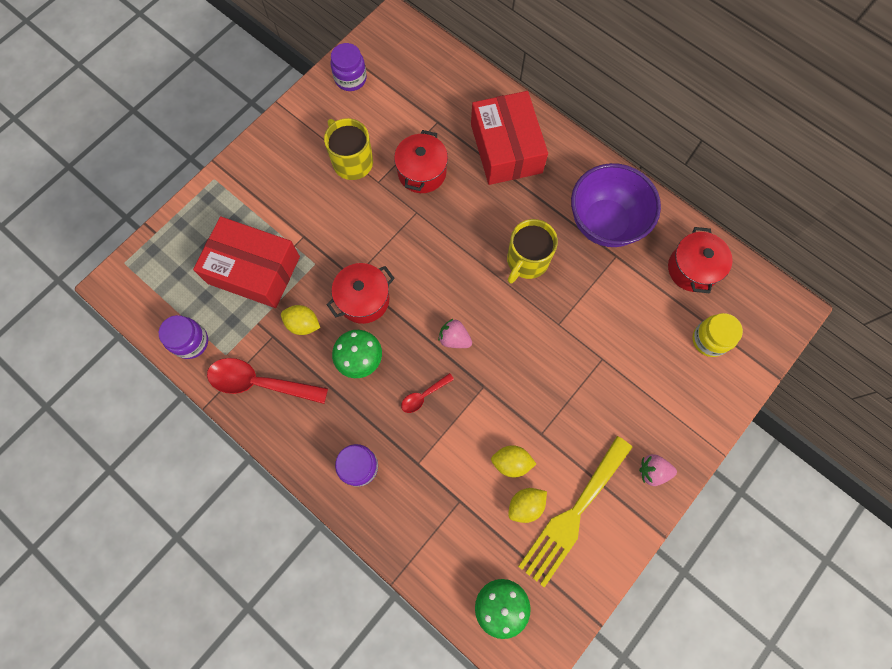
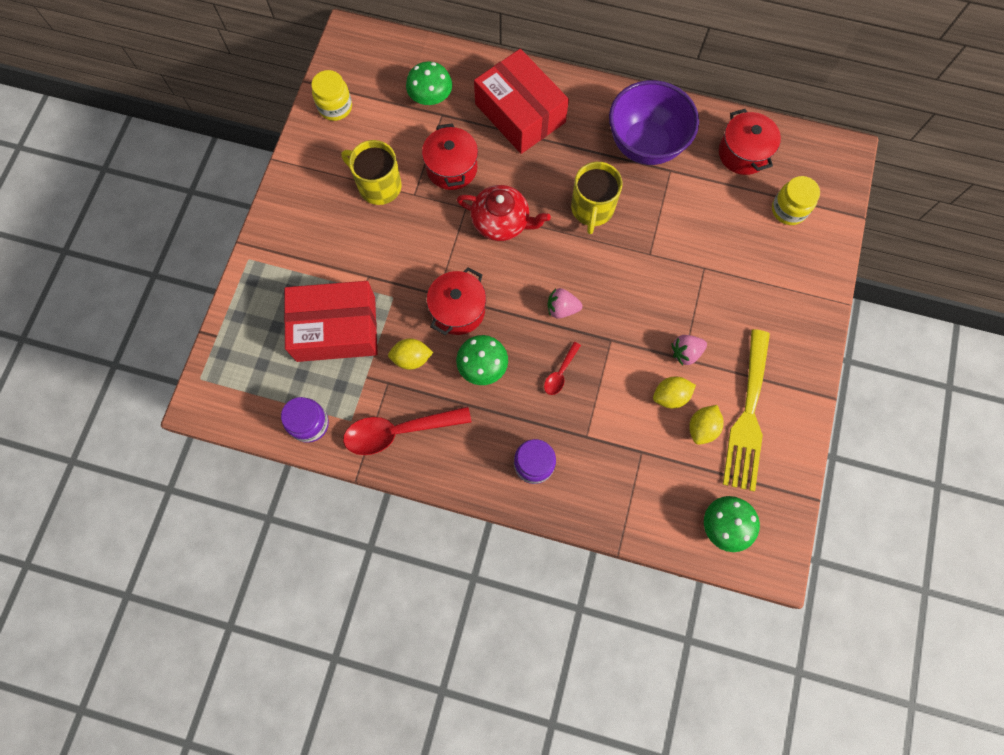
camera: 25 degrees left, 0 degrees up
purple jar [331,43,367,91] -> yellow jar [311,70,352,121]
pink strawberry [639,454,677,486] -> pink strawberry moved to [672,335,707,366]
none -> green mushroom [406,62,452,105]
none -> red teapot [457,185,551,241]

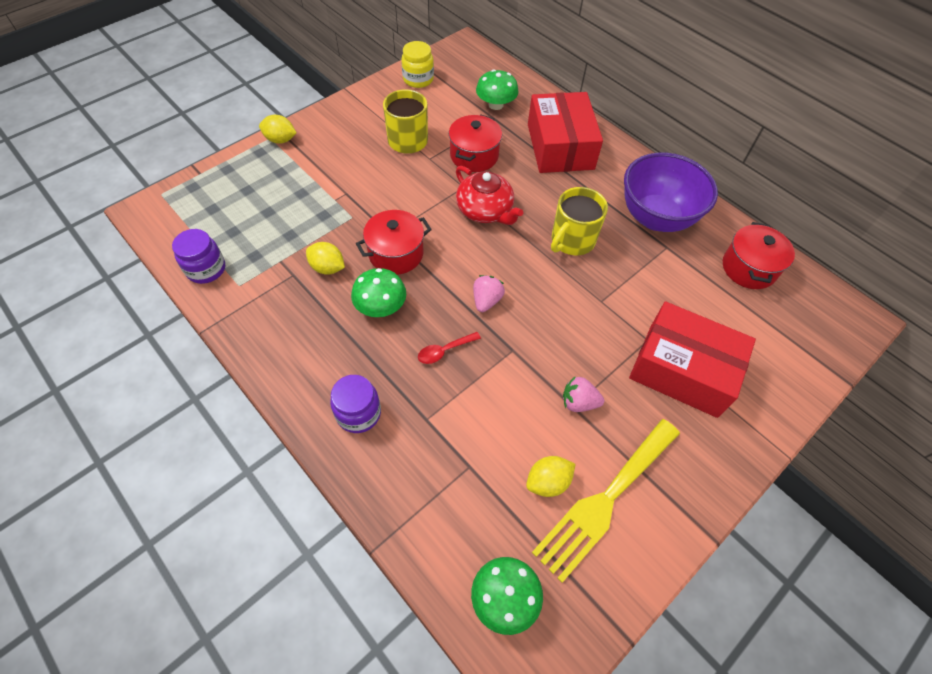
camera: 30 degrees right, 15 degrees down
red box [284,281,378,362] -> red box moved to [629,301,756,418]
red spoon [343,406,471,455] -> none
pink strawberry [547,288,582,319] -> pink strawberry turned 75 degrees clockwise [473,275,505,312]
yellow lemon [653,377,696,409] -> yellow lemon moved to [259,115,297,144]
yellow jar [772,176,820,225] -> none

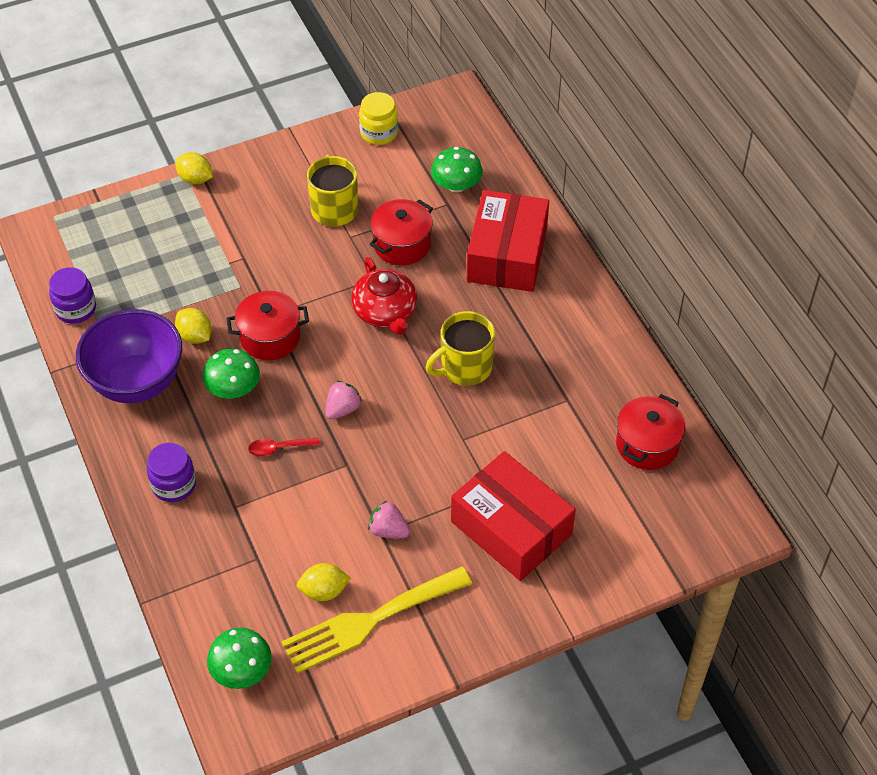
camera: 20 degrees right, 5 degrees down
purple bowl [624,153,718,232] -> purple bowl moved to [76,309,182,403]

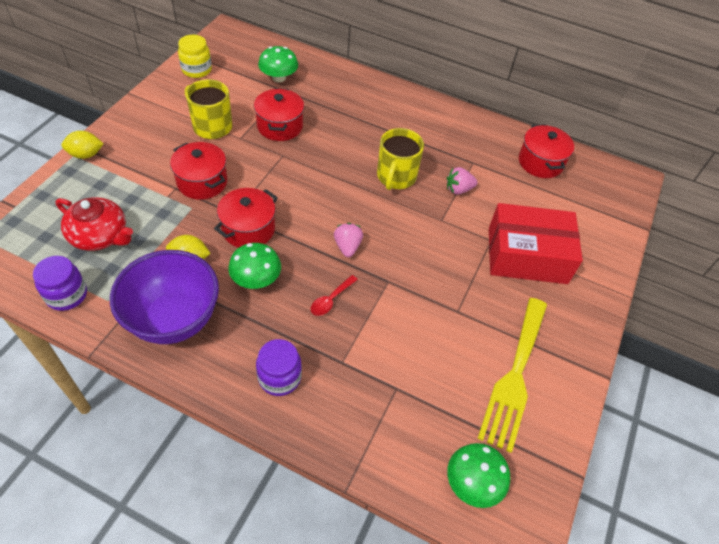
camera: 45 degrees left, 0 degrees up
yellow lemon [297,563,351,601] -> none
red teapot [351,257,417,335] -> red teapot moved to [56,197,133,251]
pink strawberry [368,501,410,538] -> pink strawberry moved to [447,167,478,195]
red box [467,190,549,292] -> none
none -> red pot [170,142,227,200]

